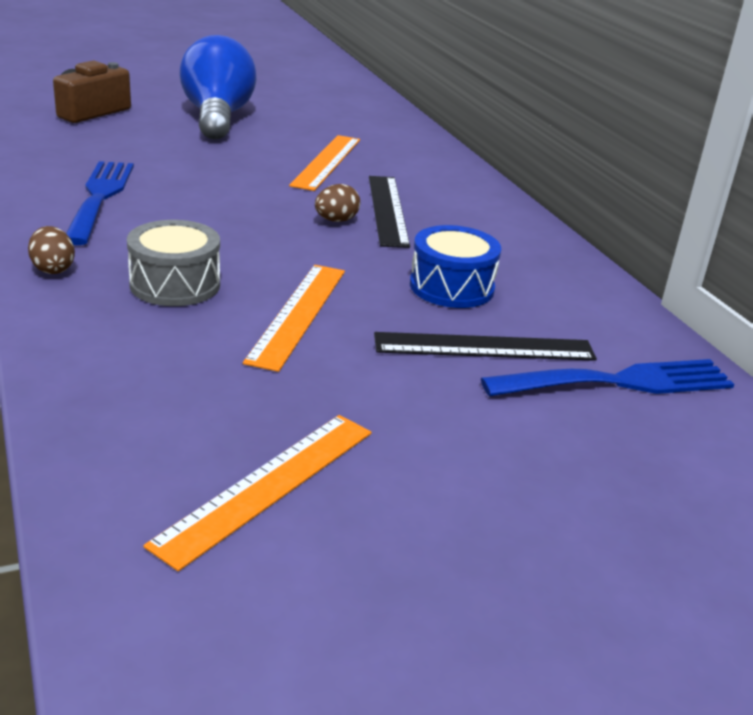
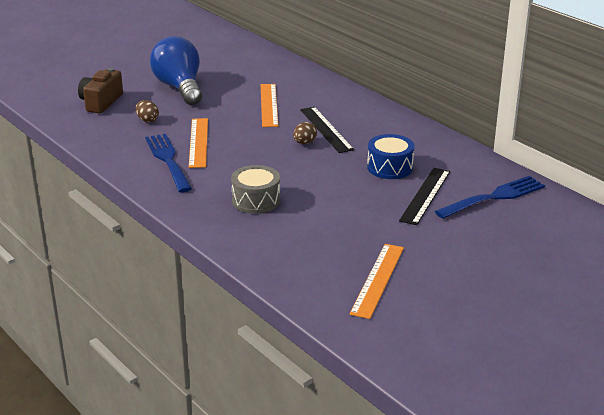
camera: 15 degrees left, 0 degrees up
brown egg [28,226,75,274] -> brown egg moved to [135,100,159,122]
orange ruler [243,265,345,372] -> orange ruler moved to [189,118,208,168]
black ruler [374,332,597,361] -> black ruler turned 45 degrees counterclockwise [399,168,450,225]

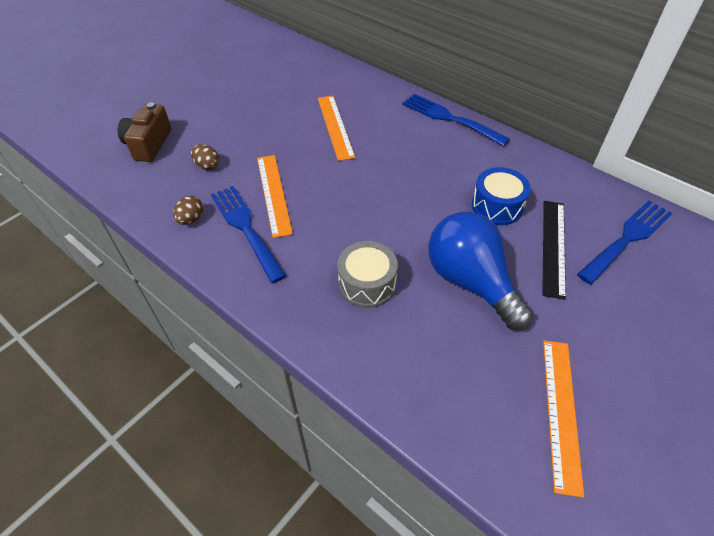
camera: 10 degrees left, 20 degrees up
blue light bulb [150,36,202,105] -> blue light bulb moved to [429,212,533,330]
brown egg [293,122,317,144] -> brown egg moved to [173,195,203,225]
black ruler [300,107,354,153] -> none
none -> blue fork [402,94,510,146]

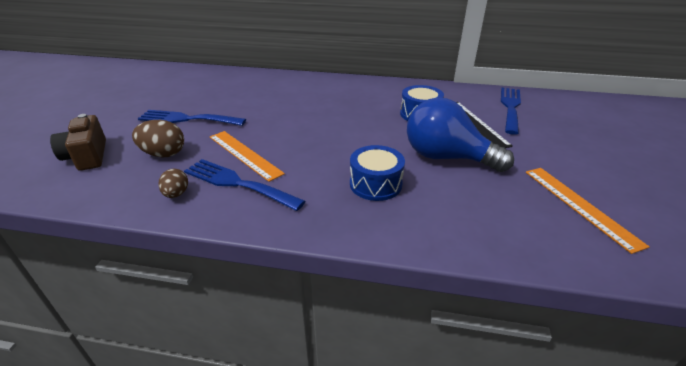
camera: 30 degrees left, 15 degrees down
brown egg [191,144,219,170] -> brown egg [132,120,184,158], size x1.58
orange ruler [318,96,355,161] -> none
grey drum [337,241,398,308] -> blue drum [350,145,405,201]
blue fork [402,94,510,146] -> blue fork moved to [138,110,246,126]

